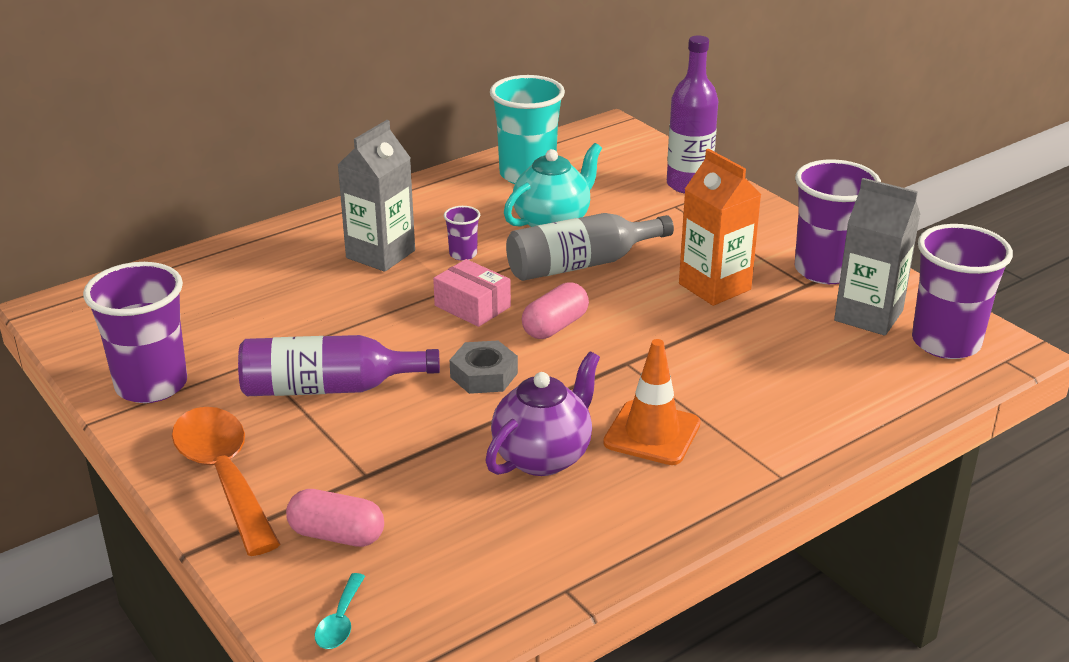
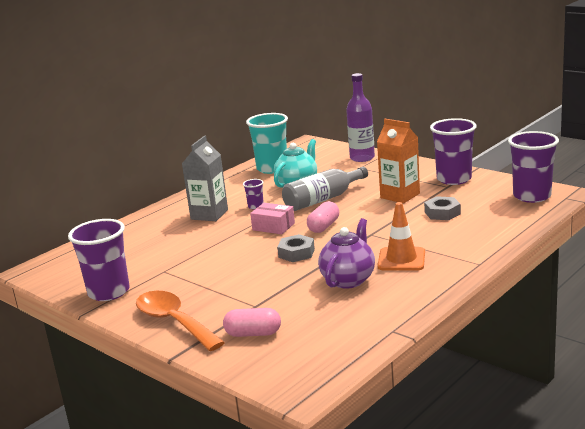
camera: 10 degrees left, 10 degrees down
purple bottle [238,335,440,396] -> none
turquoise spoon [315,573,365,649] -> none
grey carton [834,178,920,336] -> none
none -> grey nut [424,196,461,220]

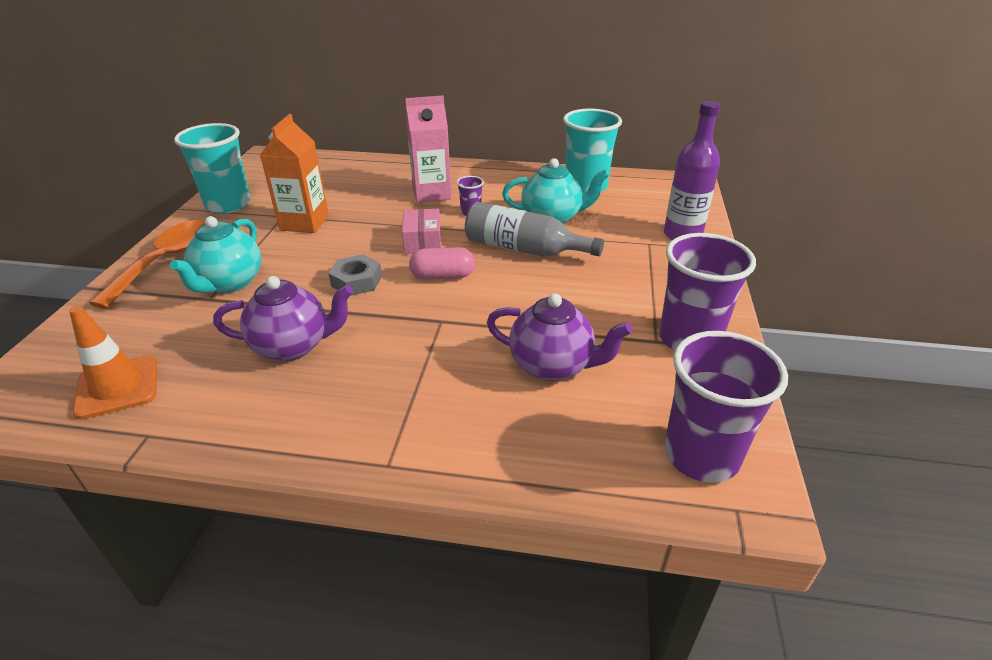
camera: 55 degrees right, 15 degrees up
purple cup [68,219,130,301] -> turquoise cup [174,123,251,214]
grey carton [182,135,228,221] -> pink carton [405,95,452,203]
pink capsule [223,308,281,337] -> none
orange carton [377,119,420,203] -> orange carton moved to [260,114,329,233]
orange traffic cone [377,202,425,271] -> orange traffic cone moved to [69,306,157,419]
grey nut [424,196,461,220] -> purple teapot [487,293,632,381]
none -> turquoise teapot [170,216,261,293]

